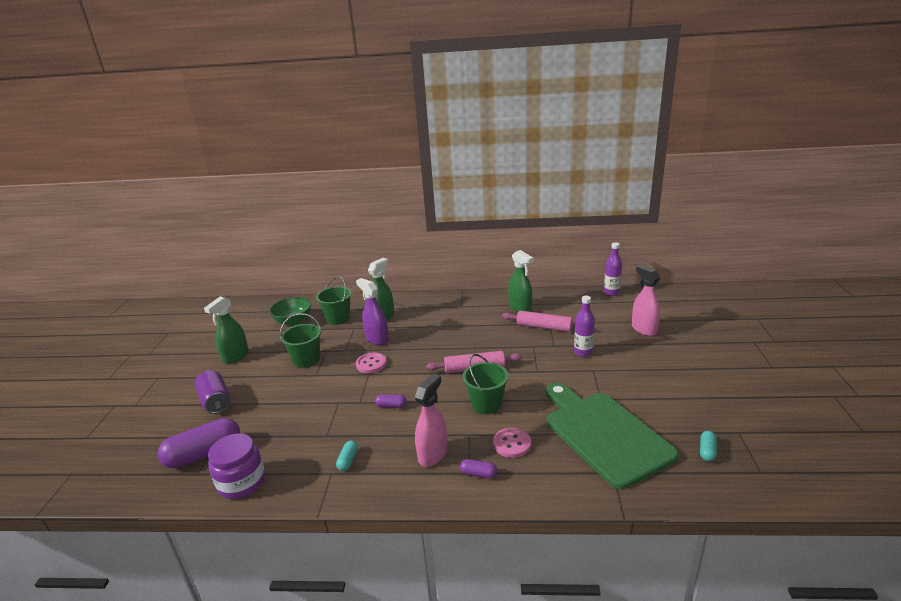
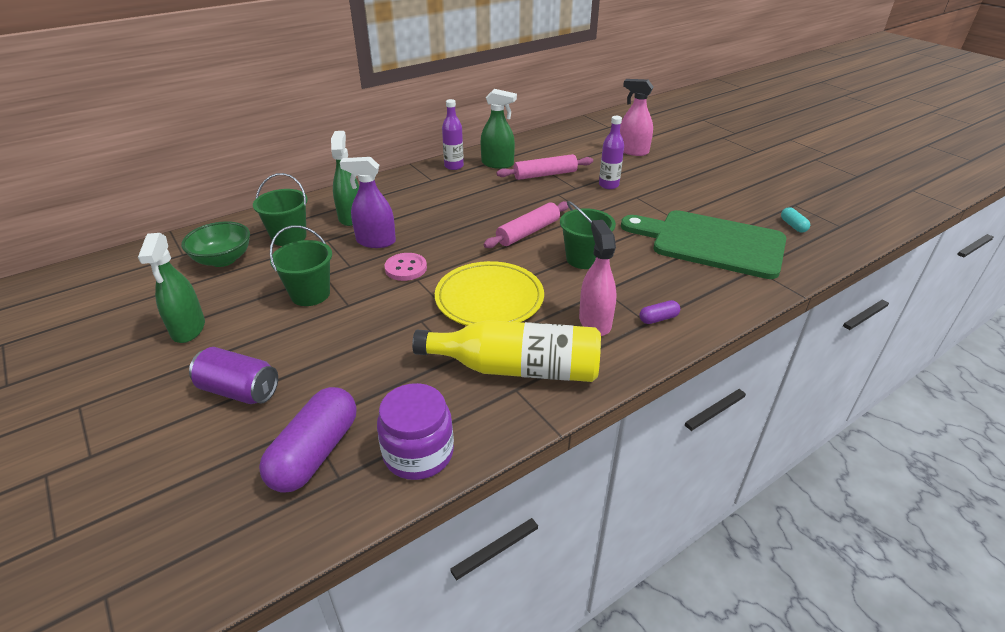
camera: 40 degrees left, 10 degrees up
turquoise capsule [336,440,358,471] -> yellow bottle [412,320,601,382]
purple capsule [375,394,407,408] -> yellow plate [435,261,544,326]
pink button [493,428,531,458] -> none
purple bottle [604,242,622,296] -> purple bottle moved to [442,99,464,170]

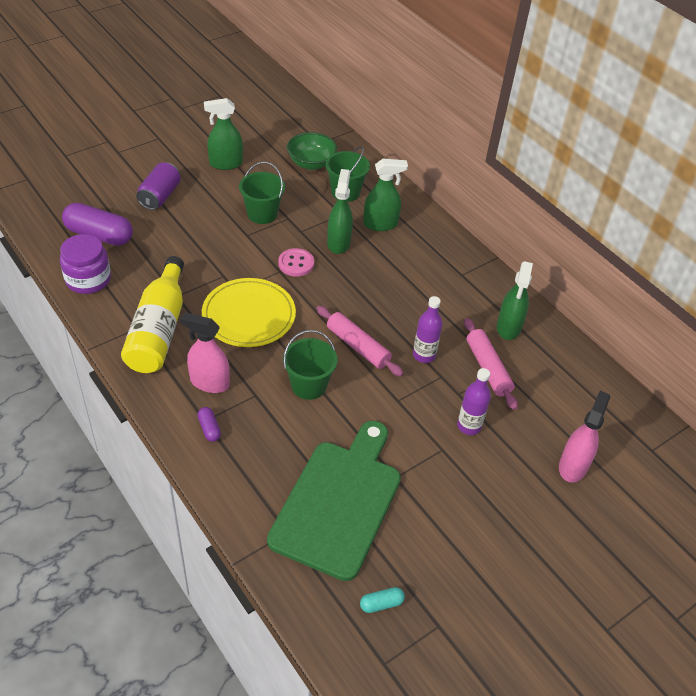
camera: 85 degrees right, 10 degrees up
purple spray bottle [340,157,396,248] -> green spray bottle [327,169,353,254]
purple bottle [442,99,464,170] -> purple bottle moved to [413,296,443,363]
pink spray bottle [579,220,617,336] -> pink spray bottle turned 150 degrees counterclockwise [180,313,230,393]

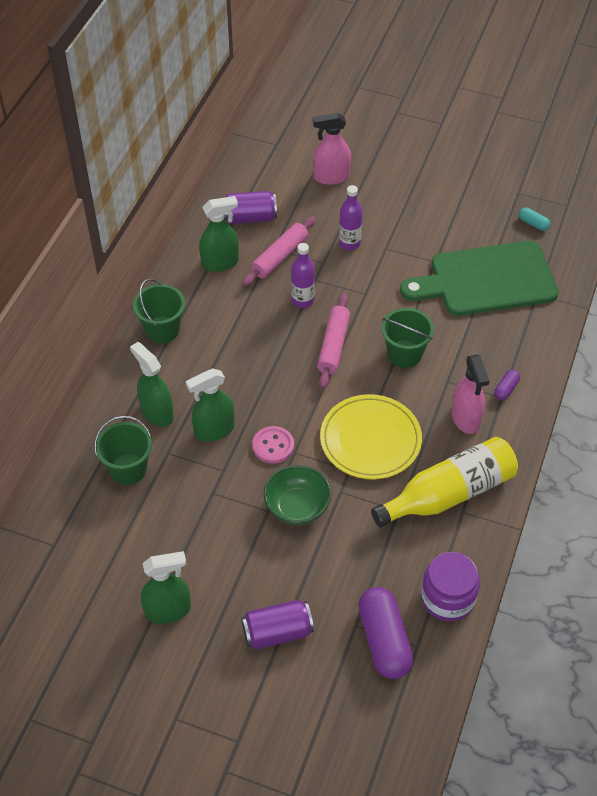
camera: 120 degrees left, 5 degrees up
green spray bottle [204,98,243,170] -> green spray bottle turned 60 degrees counterclockwise [141,551,191,624]
green bucket [239,162,285,224] -> green bucket moved to [133,279,185,343]
green bowl [287,132,337,170] -> green bowl moved to [264,465,331,525]
none -> purple can [223,191,277,224]

